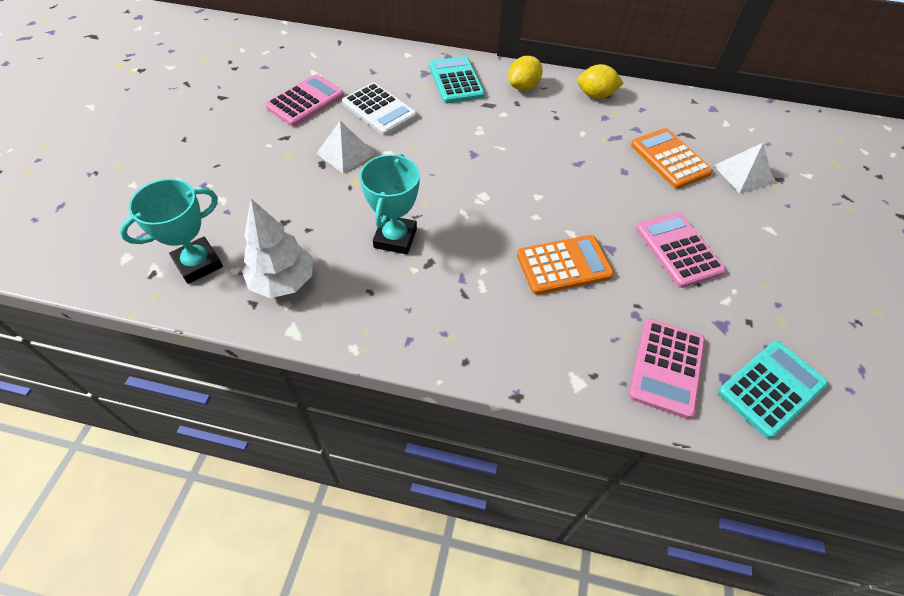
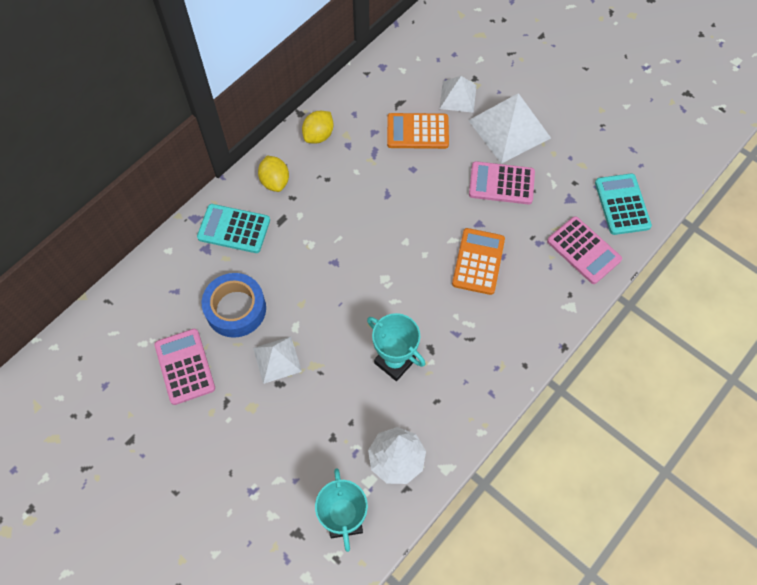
camera: 60 degrees left, 10 degrees up
white calculator [342,83,417,136] -> blue tape [202,273,266,338]
none -> white pyramid [468,93,551,164]

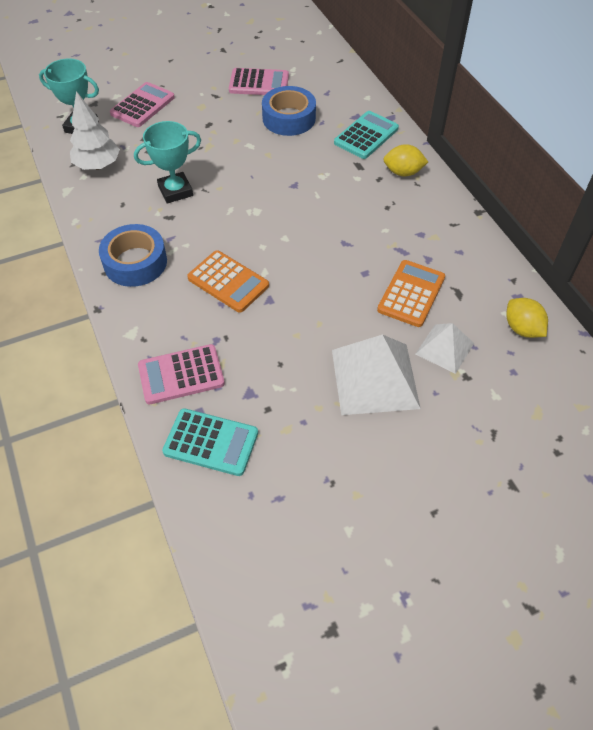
camera: 115 degrees right, 10 degrees down
white pyramid [253,336,302,384] -> none
yellow lemon [302,111,333,144] -> yellow lemon moved to [506,298,548,338]
pink calculator [469,161,535,204] -> pink calculator moved to [110,82,175,127]
none -> blue tape [99,224,167,287]

